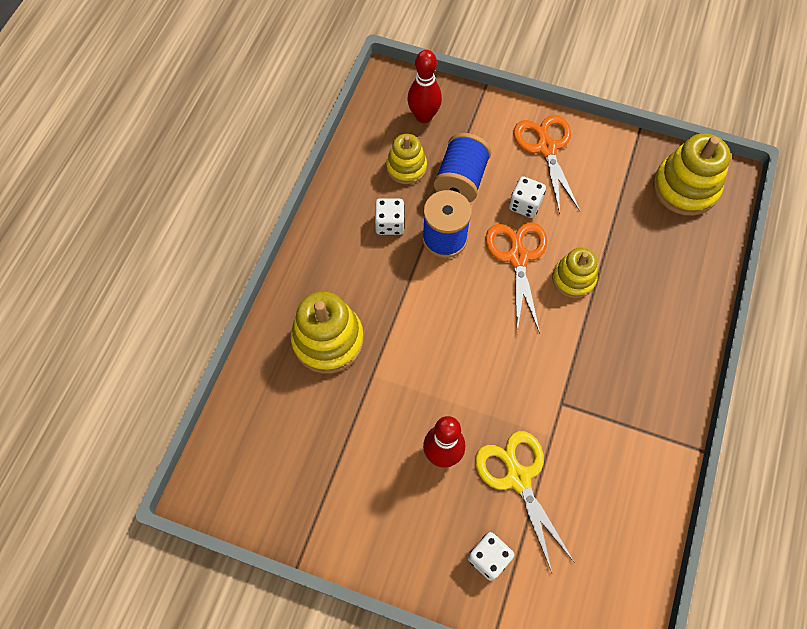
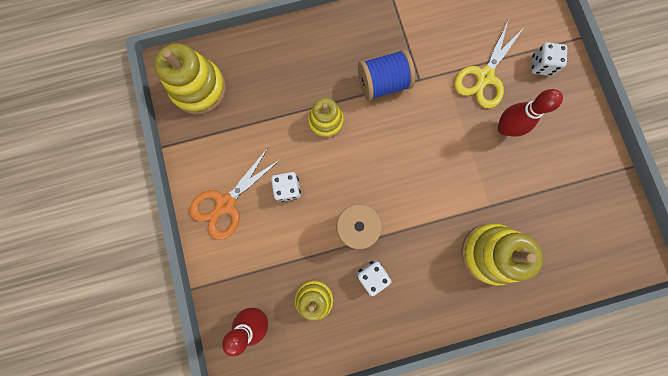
camera: 125 degrees left, 15 degrees up
blue spool [434,133,491,202] -> blue spool moved to [358,49,415,101]
orange scissors [485,222,547,333] -> none

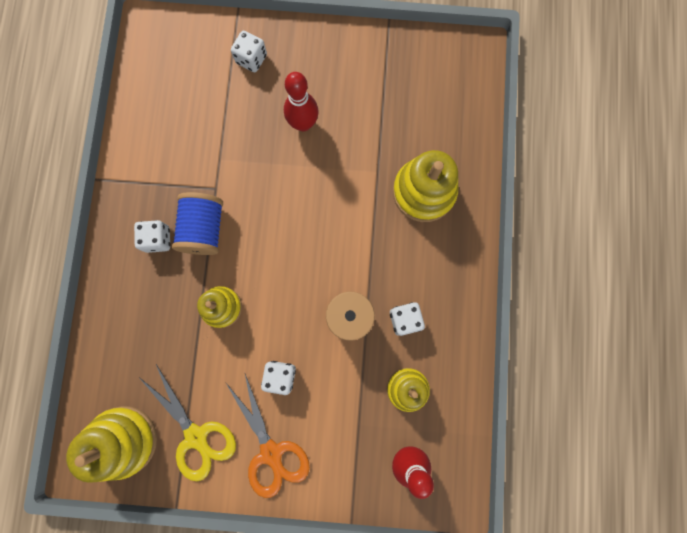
camera: 70 degrees left, 0 degrees up
yellow scissors [454,21,524,109] -> yellow scissors moved to [139,364,236,481]
none -> white dice [134,220,170,253]

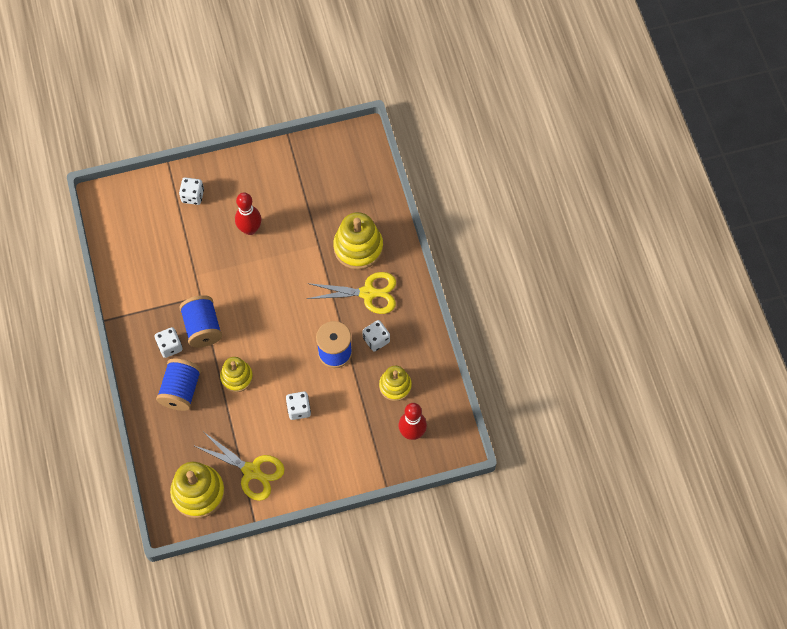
camera: 20 degrees left, 15 degrees down
orange scissors [225,374,310,498] -> none
none -> blue spool [156,358,201,411]
none -> yellow scissors [307,272,396,314]

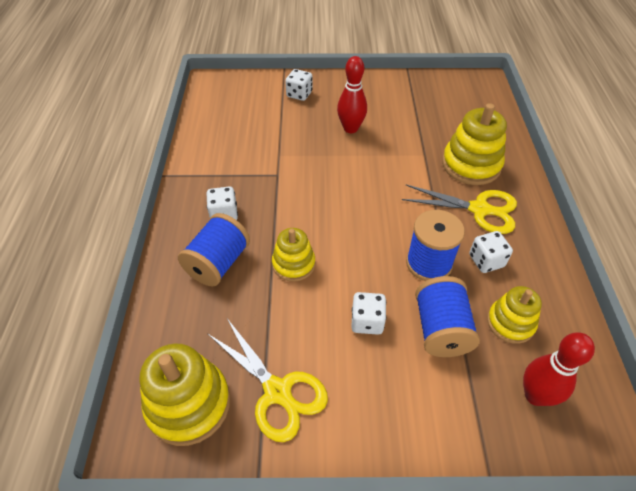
camera: 15 degrees right, 15 degrees down
blue spool [179,295,222,348] -> blue spool moved to [415,276,480,357]

